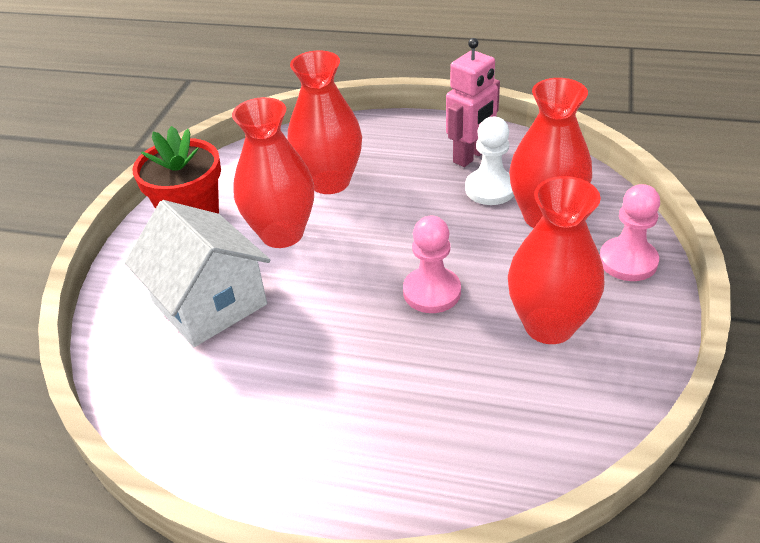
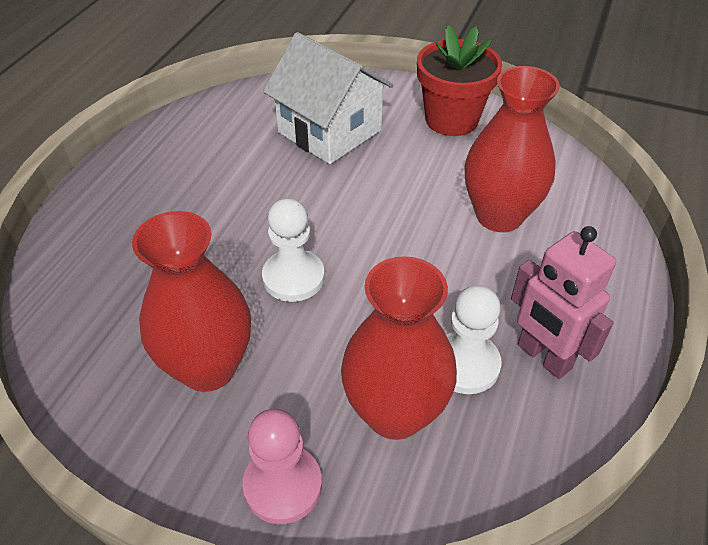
camera: 95 degrees right, 5 degrees up
white house [125,200,270,347] -> white house turned 75 degrees clockwise [263,32,393,164]
red vase [232,97,314,248] -> none
pink pawn [403,216,461,313] -> white pawn [262,198,325,302]

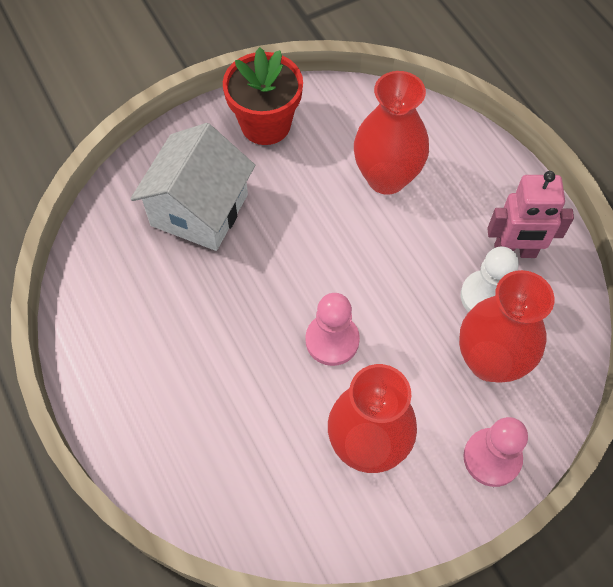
camera: 50 degrees left, 15 degrees up
white pawn [262,198,325,302] -> pink pawn [306,293,360,366]
white house [263,32,393,164] -> white house turned 60 degrees counterclockwise [130,123,255,251]

